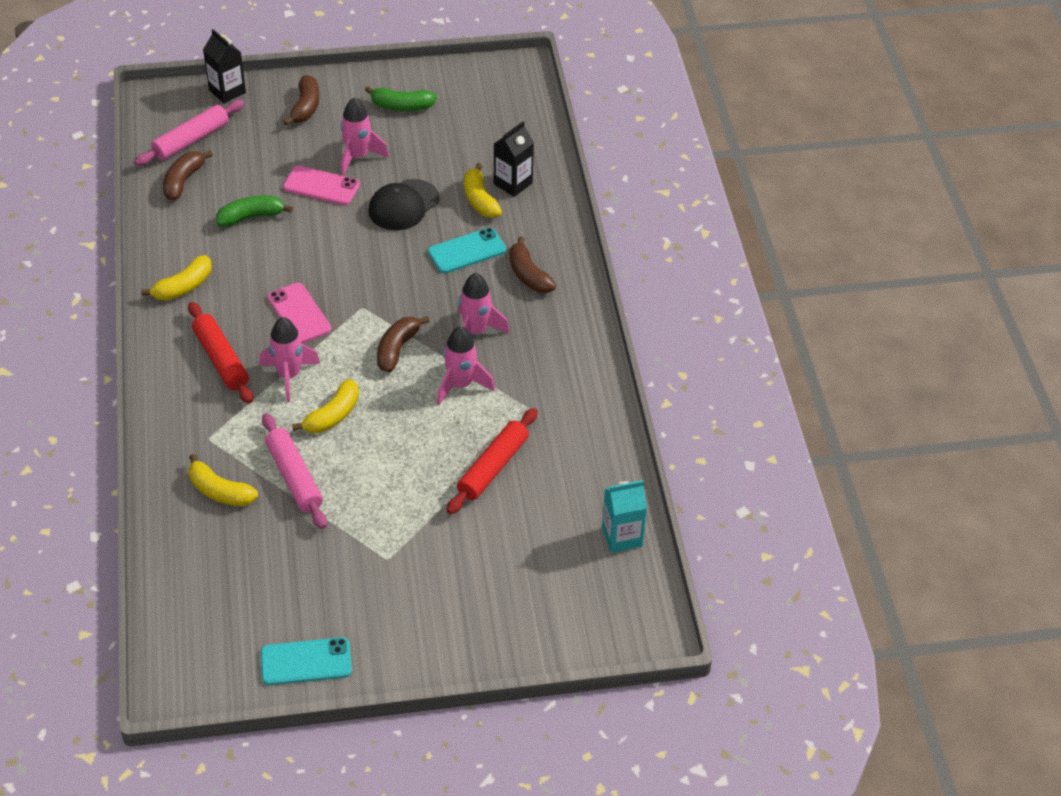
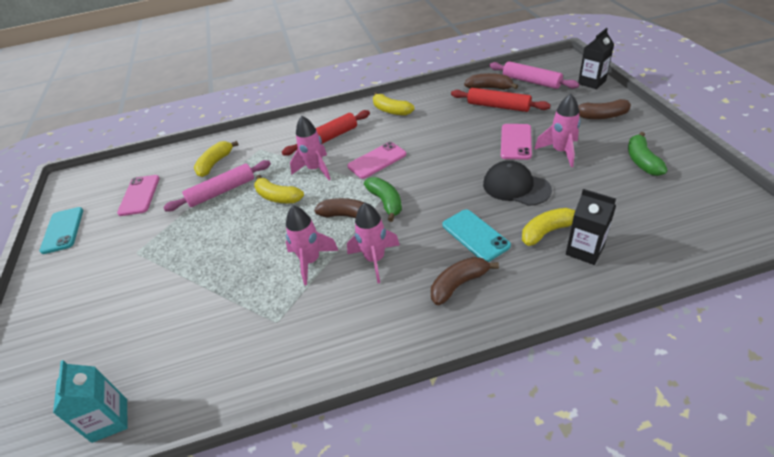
camera: 90 degrees right, 5 degrees down
green banana [216,195,293,227] -> green banana moved to [364,177,402,222]
red rolling pin [447,408,538,514] -> red rolling pin moved to [451,88,551,112]
none -> pink phone [117,175,160,216]

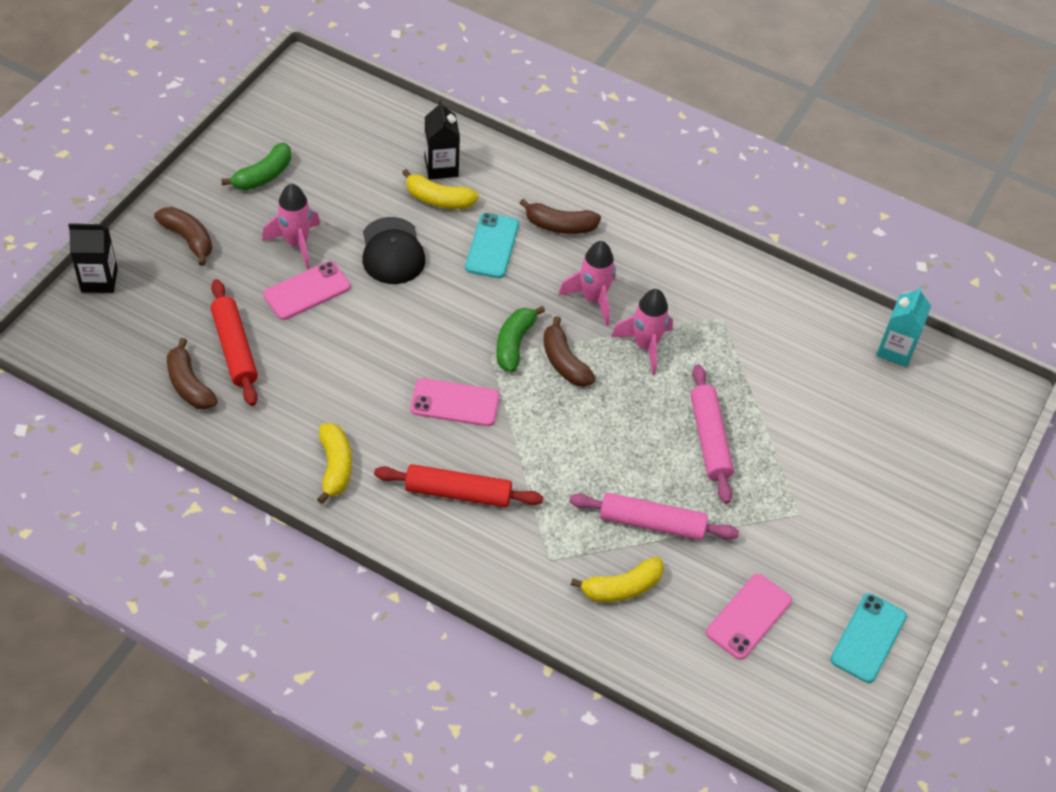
camera: 145 degrees left, 10 degrees up
yellow banana [254,175,304,203] -> none
pink rocket [290,116,331,180] -> none
pink rolling pin [489,61,579,89] -> pink rolling pin moved to [691,365,734,504]

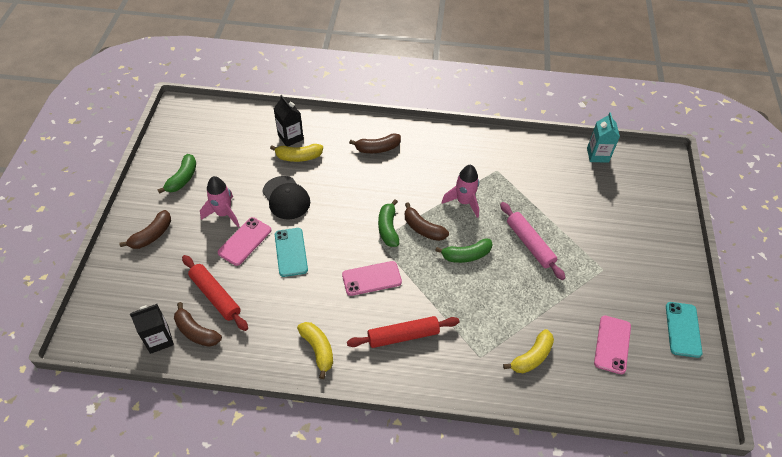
camera: 20 degrees left, 0 degrees up
black carton [68,223,118,293] -> black carton moved to [130,304,174,354]
brown banana [154,207,212,266] -> brown banana turned 105 degrees clockwise [120,210,171,249]
turquoise phone [465,213,519,278] -> turquoise phone moved to [275,228,308,277]
pink rocket [558,241,616,326] -> none
pink rolling pin [569,493,739,540] -> none
none -> green banana [435,239,493,263]

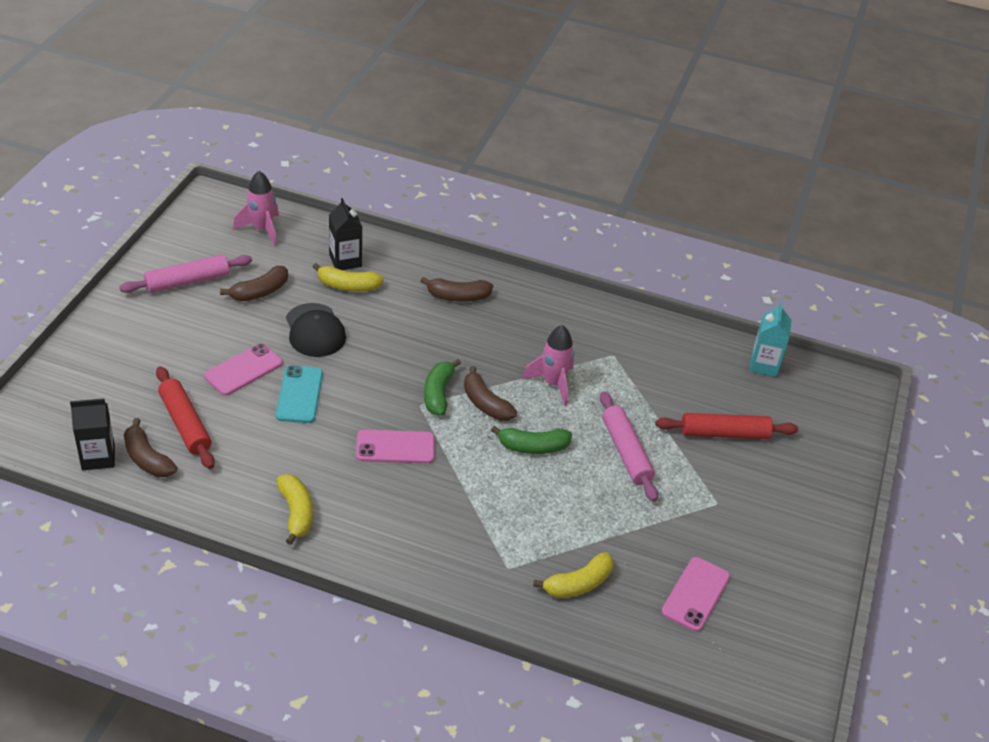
camera: 10 degrees right, 10 degrees down
brown banana [120,210,171,249] -> brown banana moved to [220,266,288,301]
green banana [157,154,196,194] -> pink rolling pin [119,255,252,293]
pink rocket [200,176,240,228] -> pink rocket moved to [233,171,279,246]
red rolling pin [347,316,459,348] -> red rolling pin moved to [655,413,798,439]
turquoise phone [666,302,702,358] -> none

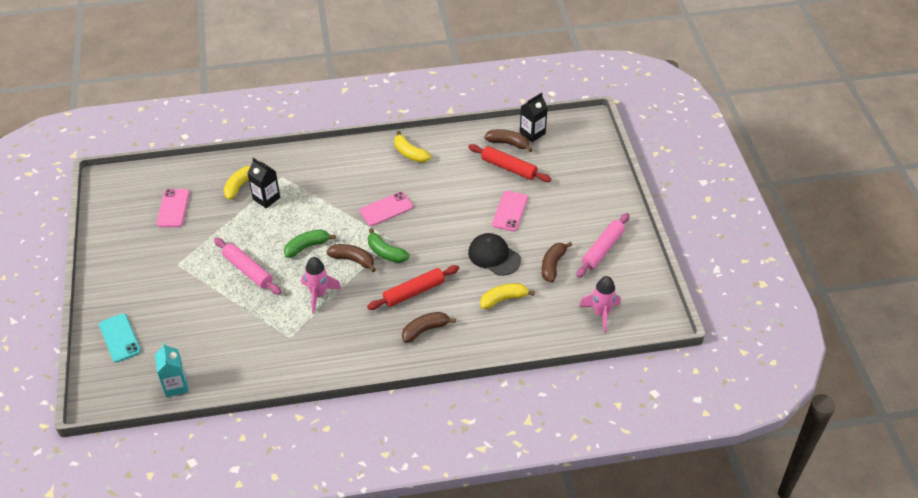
camera: 155 degrees right, 5 degrees up
turquoise phone [276,365,323,423] -> turquoise phone moved to [99,313,141,362]
black carton [329,198,362,270] -> black carton moved to [248,158,280,208]
green banana [424,359,461,416] -> green banana turned 150 degrees clockwise [368,228,410,263]
red rolling pin [655,413,798,439] -> red rolling pin moved to [367,265,459,310]

